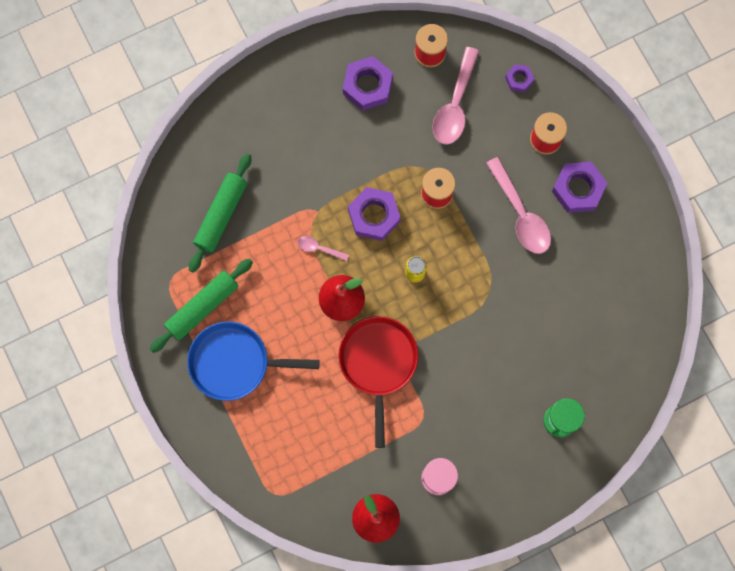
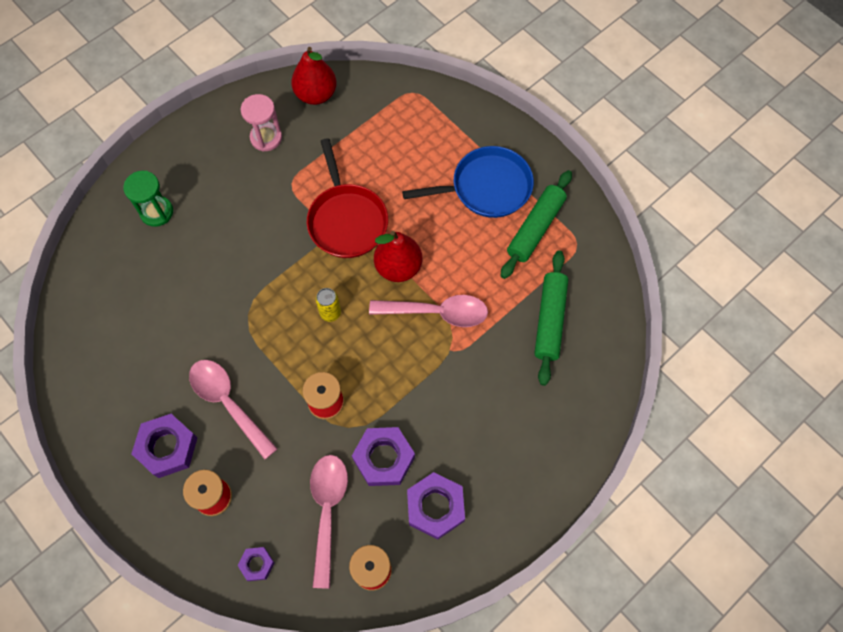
camera: 165 degrees right, 10 degrees down
pink spoon [297,236,349,261] -> pink spoon [369,295,488,327], size x2.06
purple nut [348,187,401,241] -> purple nut moved to [352,427,415,486]

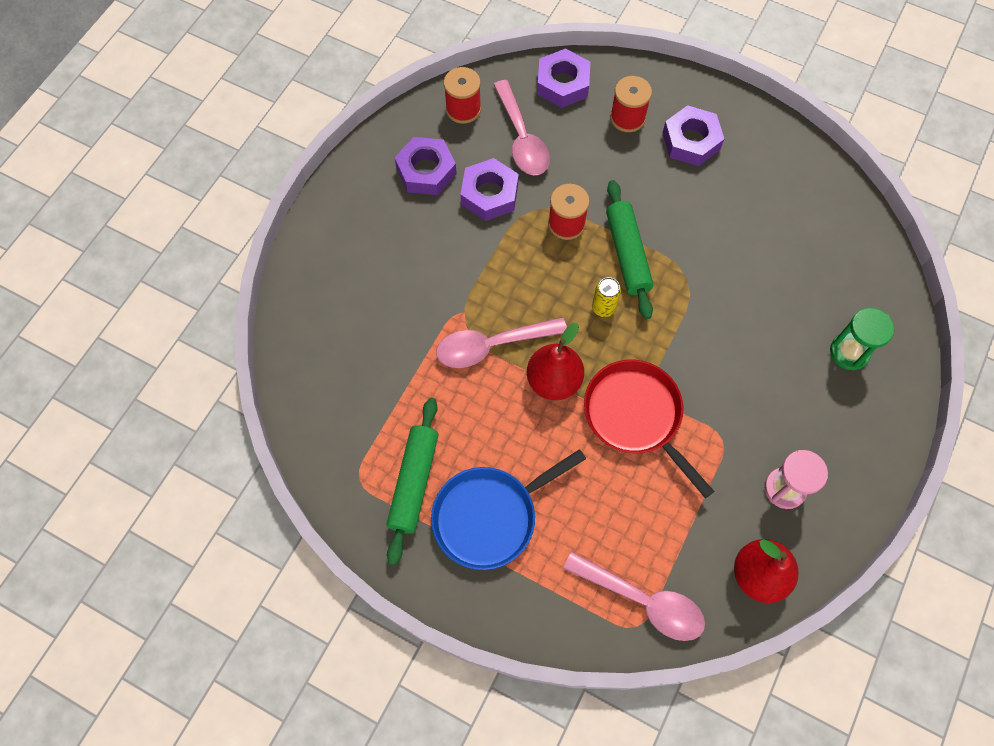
camera: 160 degrees right, 0 degrees up
pink spoon [189,360,278,460] -> pink spoon moved to [563,552,705,641]
purple nut [237,547,274,581] -> purple nut [537,48,590,108], size x1.85
green rolling pin [534,251,568,386] -> green rolling pin moved to [606,180,653,319]

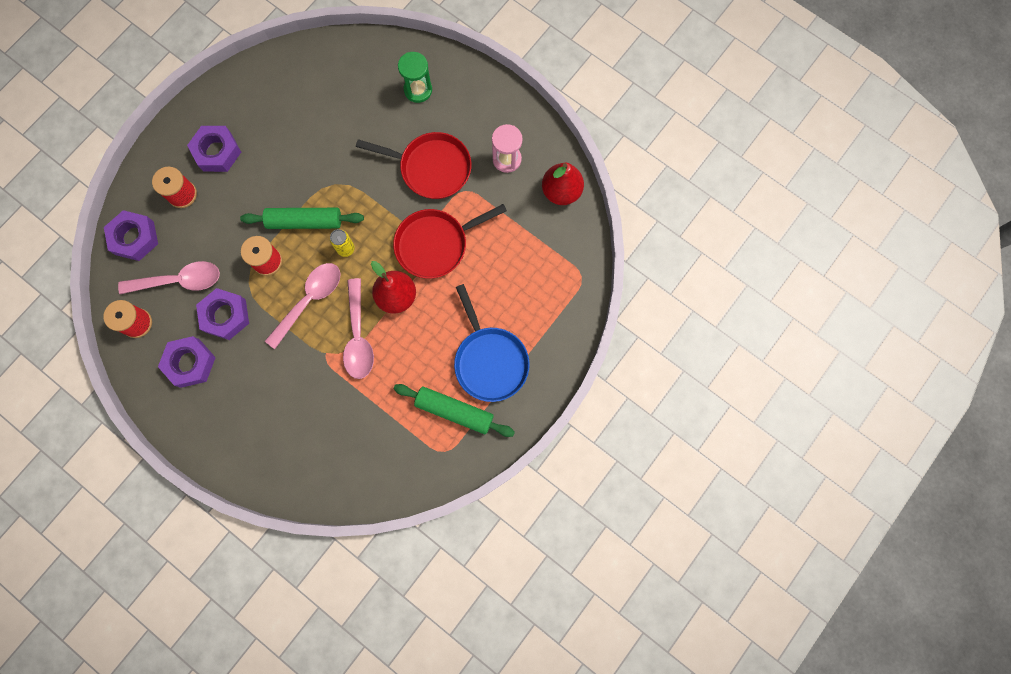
camera: 80 degrees left, 10 degrees up
pink spoon [563,552,705,641] -> pink spoon moved to [265,263,340,349]
none -> red pan [356,132,471,199]

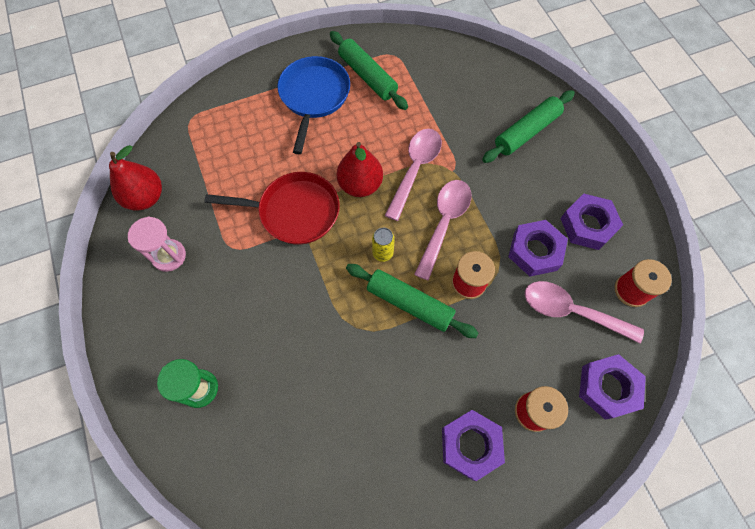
camera: 150 degrees left, 10 degrees down
pink spoon [265,263,340,349] -> pink spoon turned 135 degrees clockwise [414,180,471,281]
red pan [356,132,471,199] -> none
none -> green rolling pin [482,90,575,163]

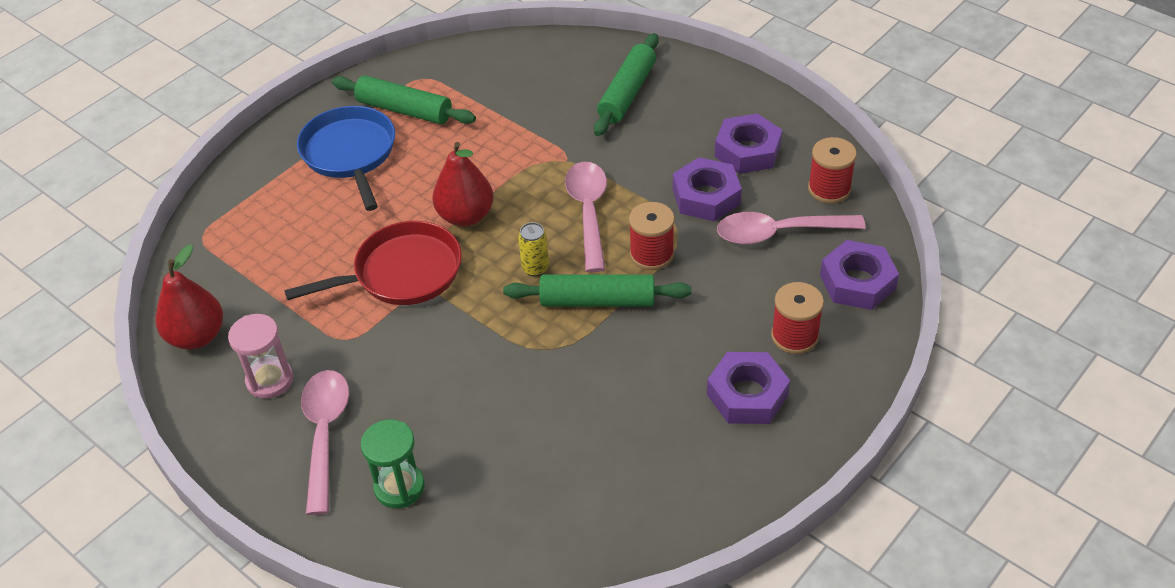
camera: 25 degrees left, 20 degrees down
pink spoon [385,129,442,221] -> pink spoon moved to [301,370,349,515]

